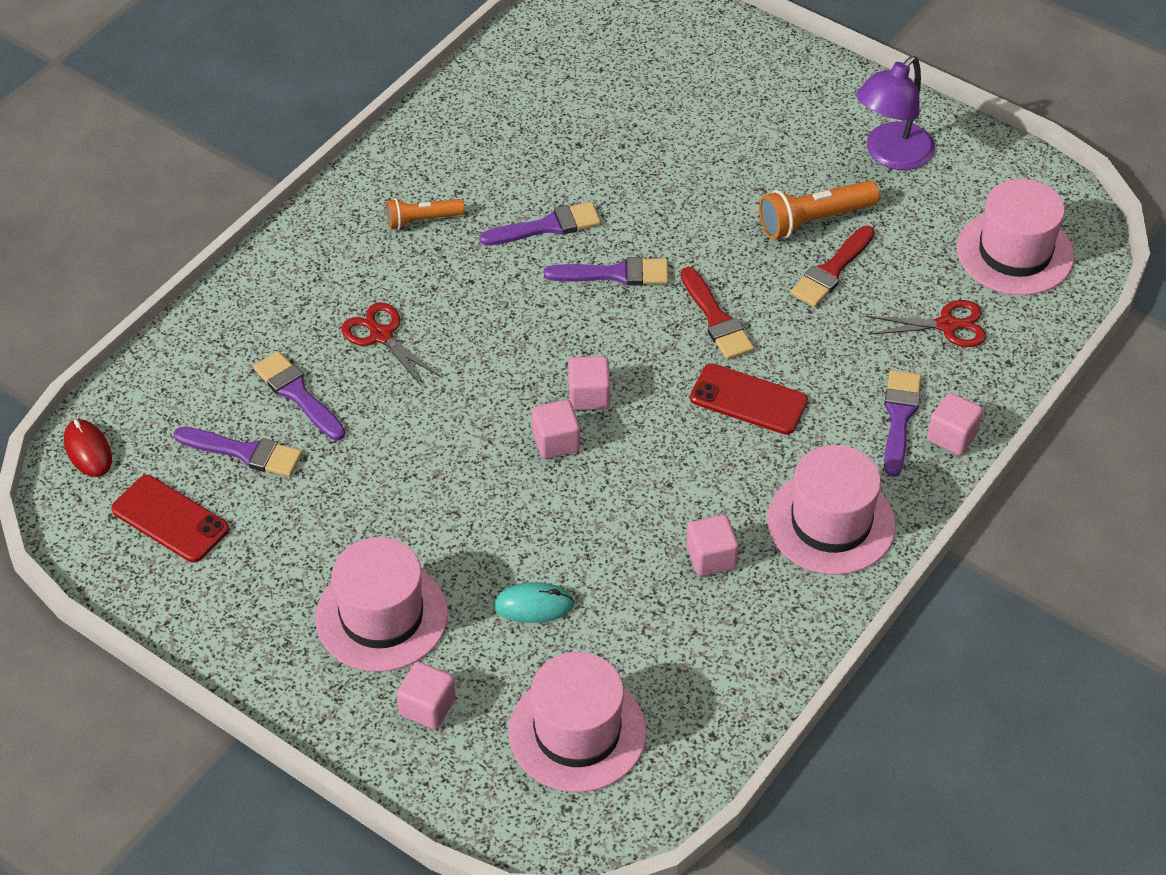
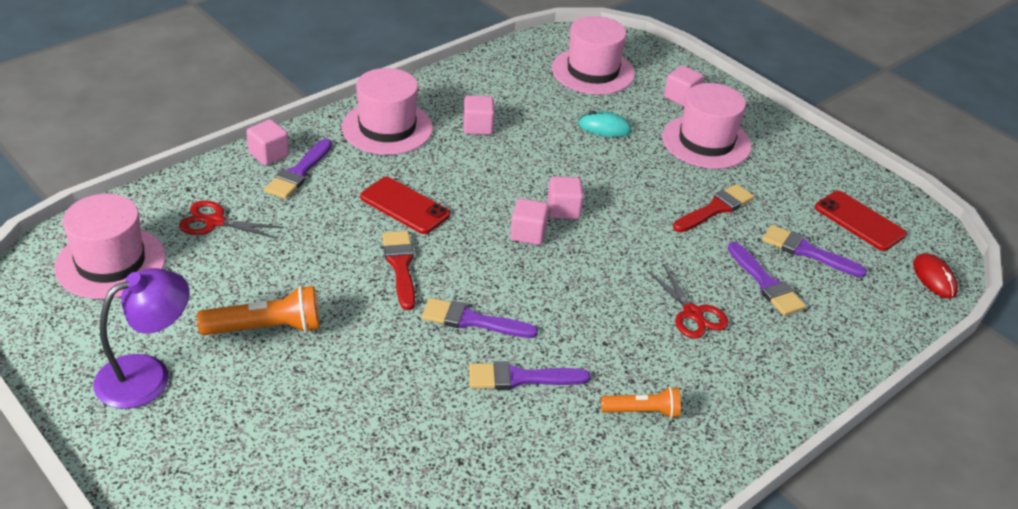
camera: 170 degrees left, 10 degrees down
red brush [790,226,875,307] -> red brush moved to [673,184,754,232]

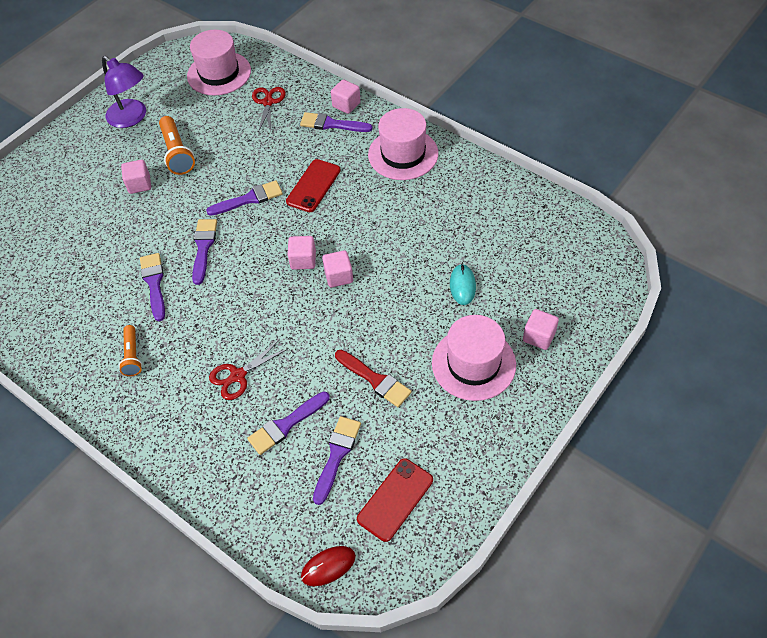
camera: 85 degrees right, 15 degrees up
red brush [382,231,415,310] -> purple brush [206,180,283,216]
pink cube [463,95,494,135] -> pink cube moved to [121,160,151,194]
pink hat [552,16,635,95] -> none

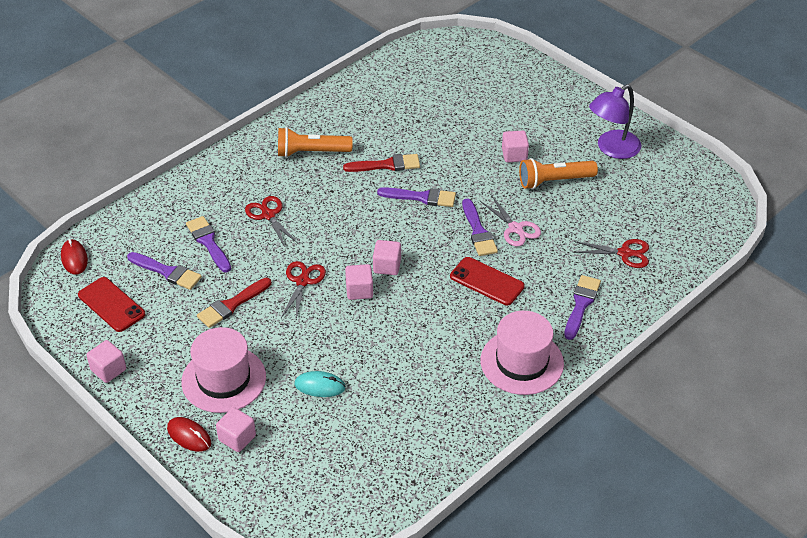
camera: 95 degrees right, 10 degrees down
orange flashlight [119,325,142,376] -> orange flashlight [278,127,353,158], size x1.57
purple brush [140,253,165,321] -> red brush [343,154,420,172]
pink hat [187,30,251,96] -> none
pink cube [331,80,361,114] -> pink cube moved to [86,340,126,383]
none -> red mouse [167,417,211,452]
none -> red scissors [281,261,326,319]
none -> pink scissors [480,195,541,247]

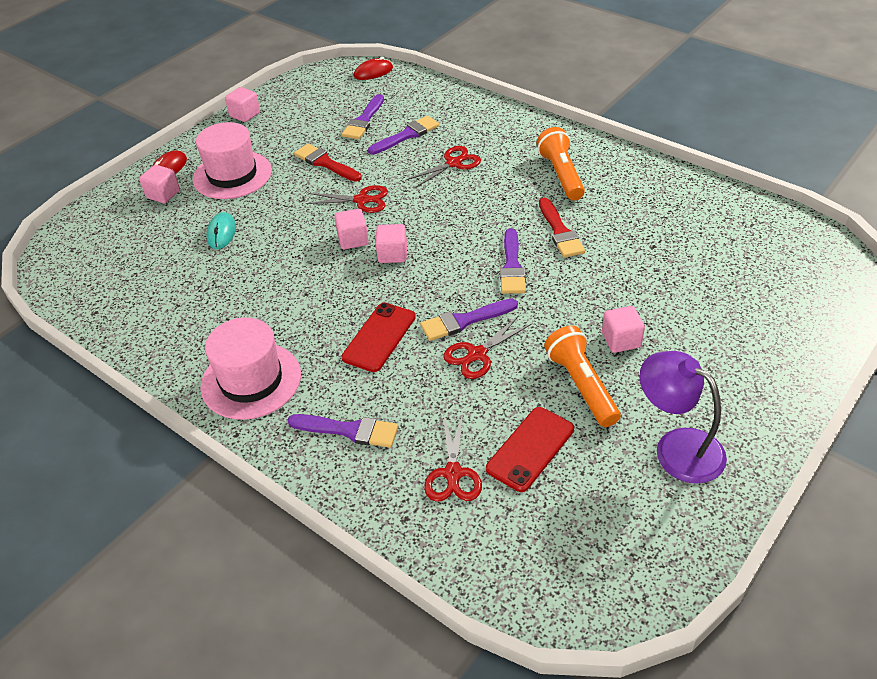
camera: 85 degrees right, 0 degrees up
red phone [78,277,145,332] -> red phone moved to [486,407,574,492]
pink scissors [480,195,541,247] -> red scissors [443,316,532,379]

